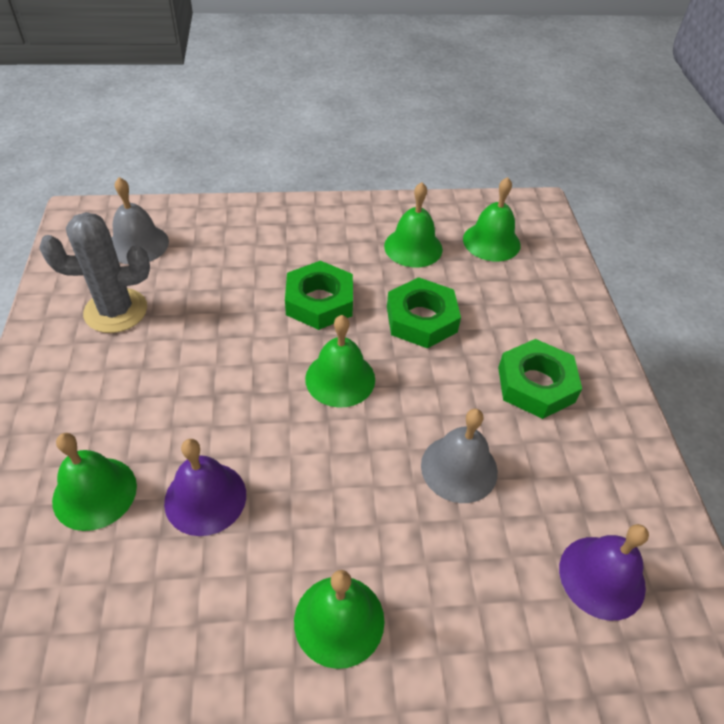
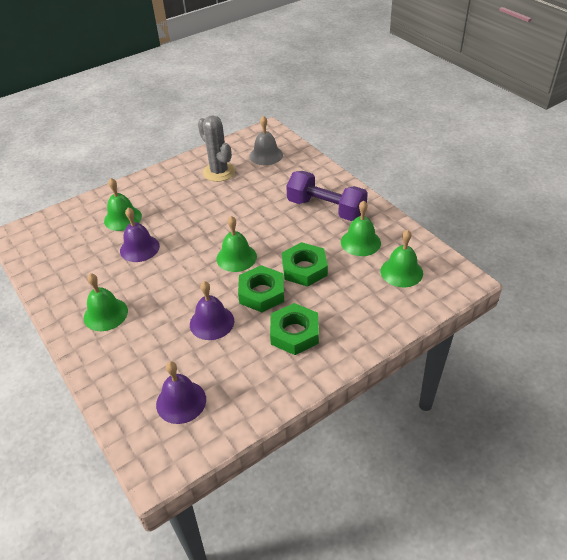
camera: 65 degrees right, 5 degrees down
green nut [285,261,353,330] -> green nut moved to [238,265,284,312]
grey bell [421,409,498,503] -> purple bell [190,281,234,340]
none -> purple dumbbell [286,171,368,221]

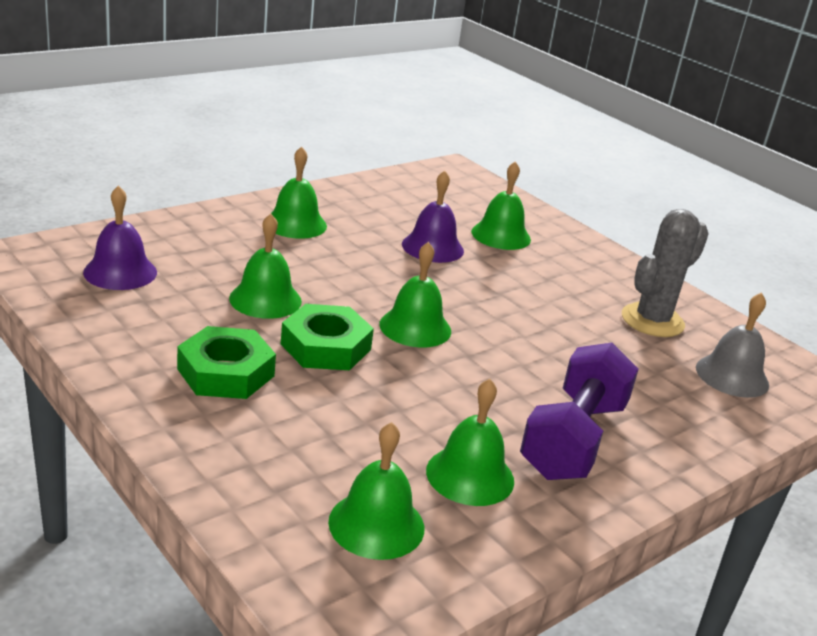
camera: 80 degrees right, 15 degrees down
purple bell [190,281,234,340] -> green bell [229,214,302,319]
green nut [282,242,328,287] -> none

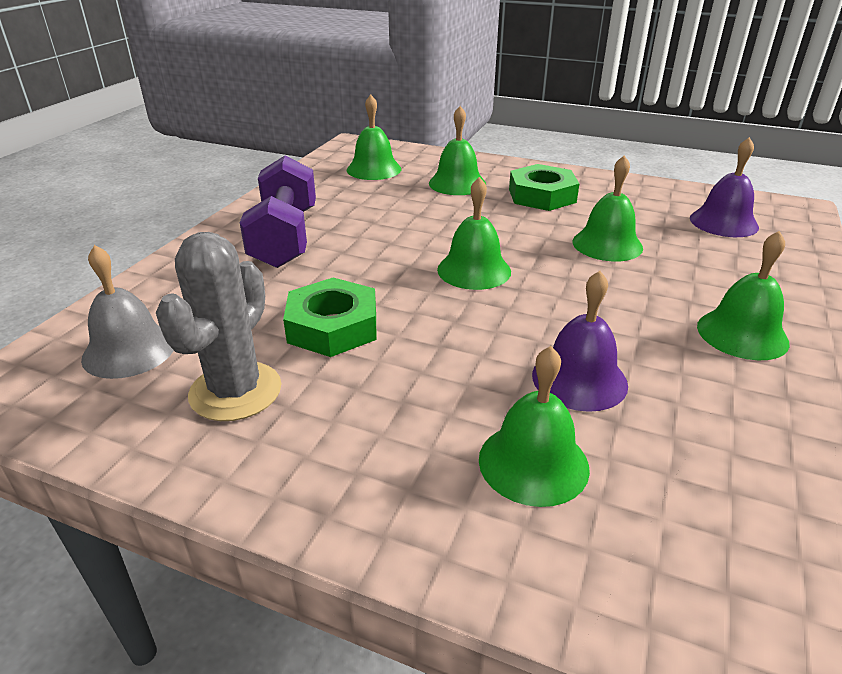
camera: 155 degrees right, 5 degrees up
green nut [281,304,374,370] -> green nut moved to [283,278,377,357]
green bell [426,379,514,506] -> green bell moved to [429,106,486,195]

